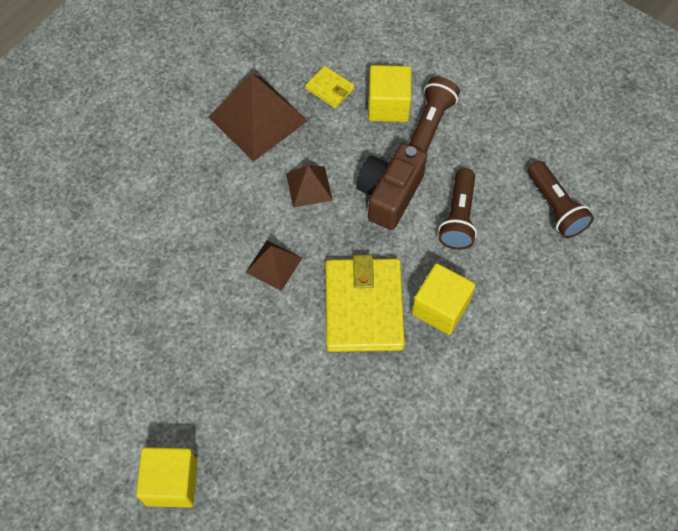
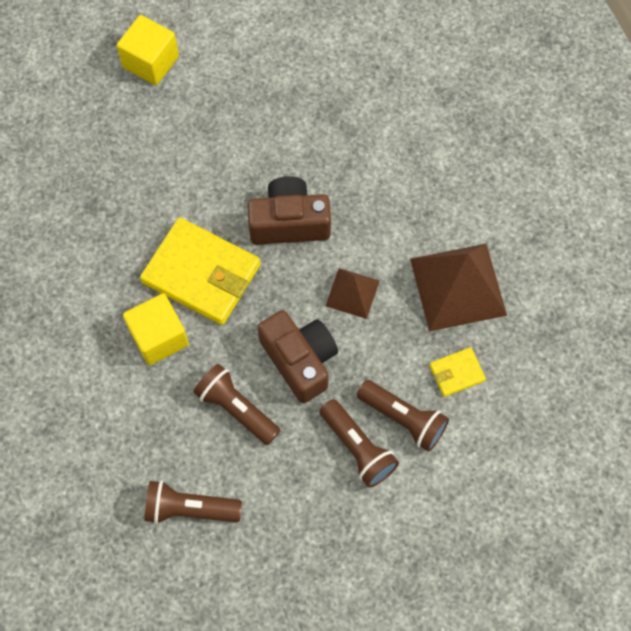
camera: 120 degrees right, 5 degrees up
brown pyramid [245,240,302,291] -> brown camera [247,176,331,245]
yellow cube [368,65,411,122] -> brown flashlight [357,380,449,452]

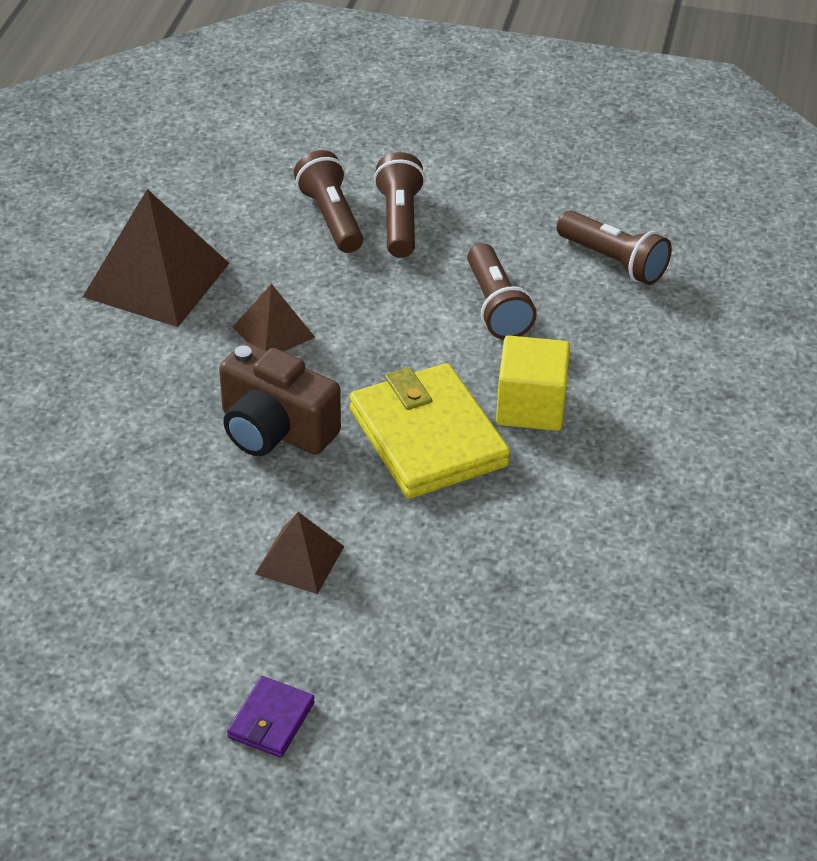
camera: 145 degrees left, 25 degrees down
yellow cube [117,15,179,85] -> purple wallet [227,676,315,758]
brown camera [258,310,338,403] -> none
yellow wallet [429,347,486,397] -> none
none -> brown pyramid [255,512,344,594]

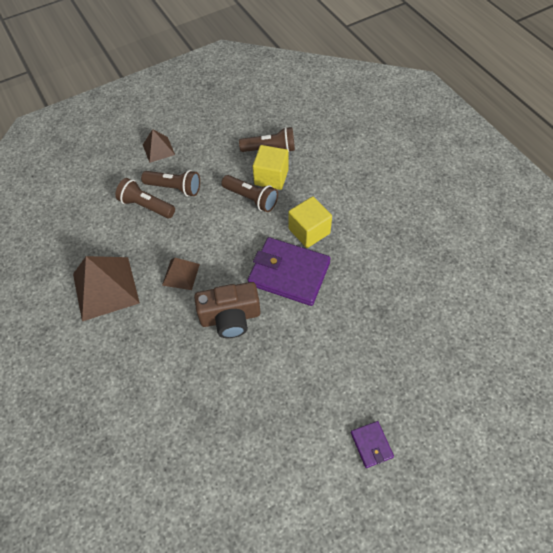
camera: 40 degrees left, 15 degrees up
brown pyramid [255,512,344,594] -> brown pyramid moved to [143,129,175,163]
yellow wallet [349,363,510,499] -> purple wallet [248,237,331,306]
brown flashlight [374,152,425,258] -> brown flashlight turned 150 degrees clockwise [141,170,200,197]
none -> yellow cube [253,145,289,190]

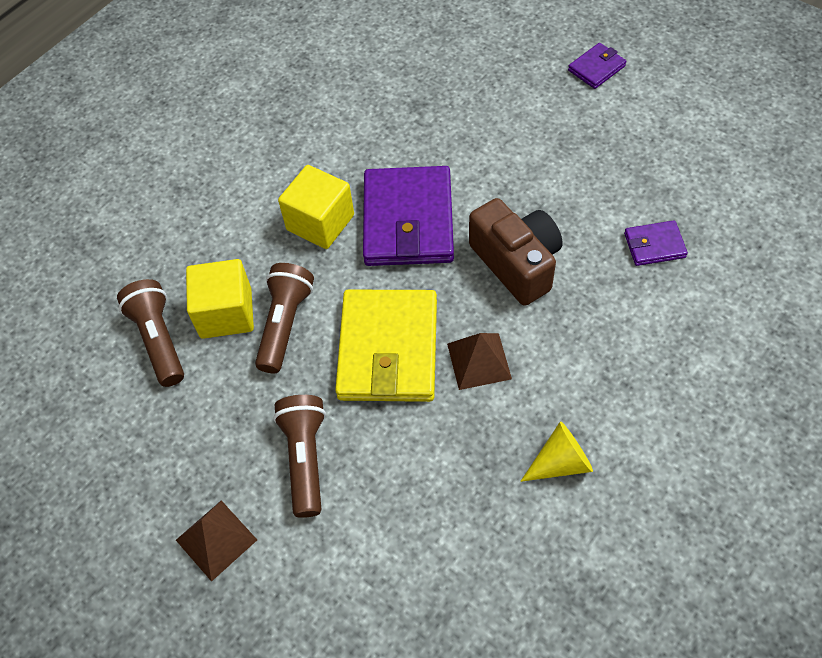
camera: 110 degrees left, 0 degrees up
brown pyramid [73,256,140,321] -> yellow cone [520,421,593,482]
brown flashlight [115,178,175,218] -> none
none -> yellow wallet [335,290,437,402]
none -> purple wallet [624,220,688,266]

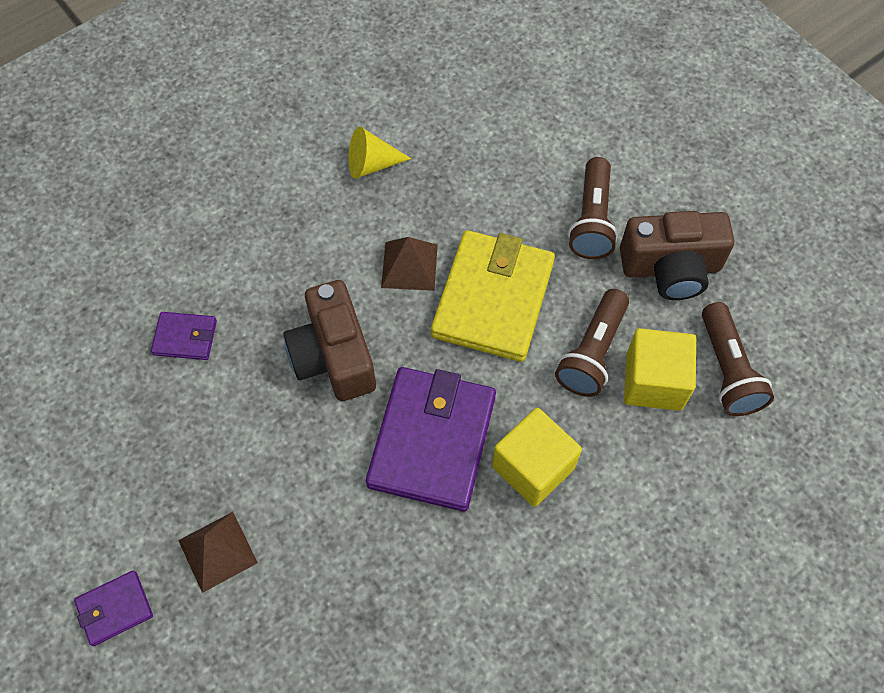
camera: 170 degrees left, 5 degrees up
brown pyramid [176,500,257,582] -> brown pyramid moved to [178,512,258,593]
none -> brown camera [620,211,734,300]

